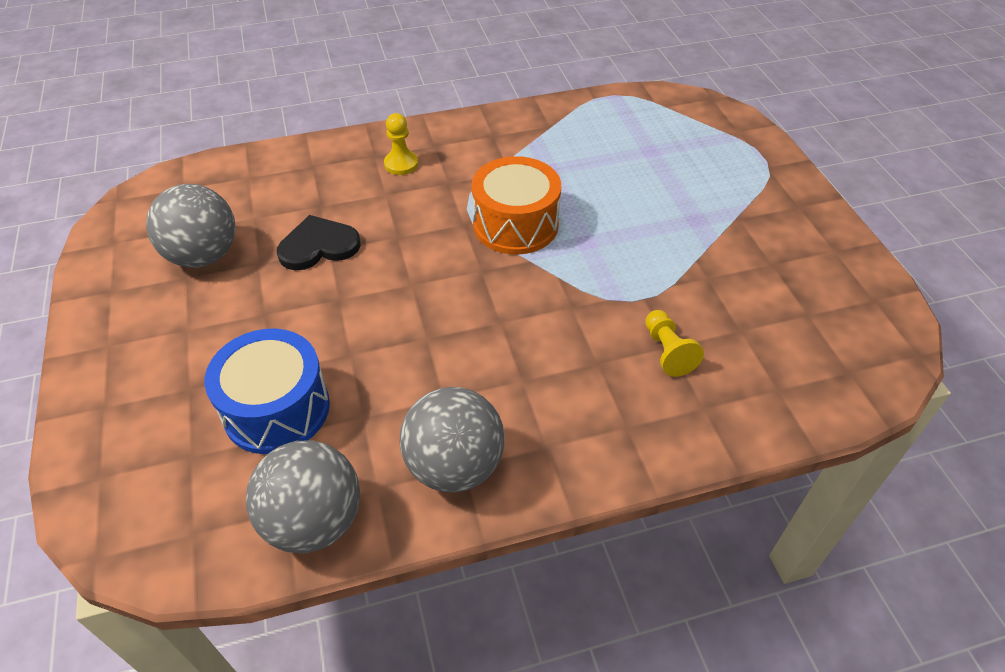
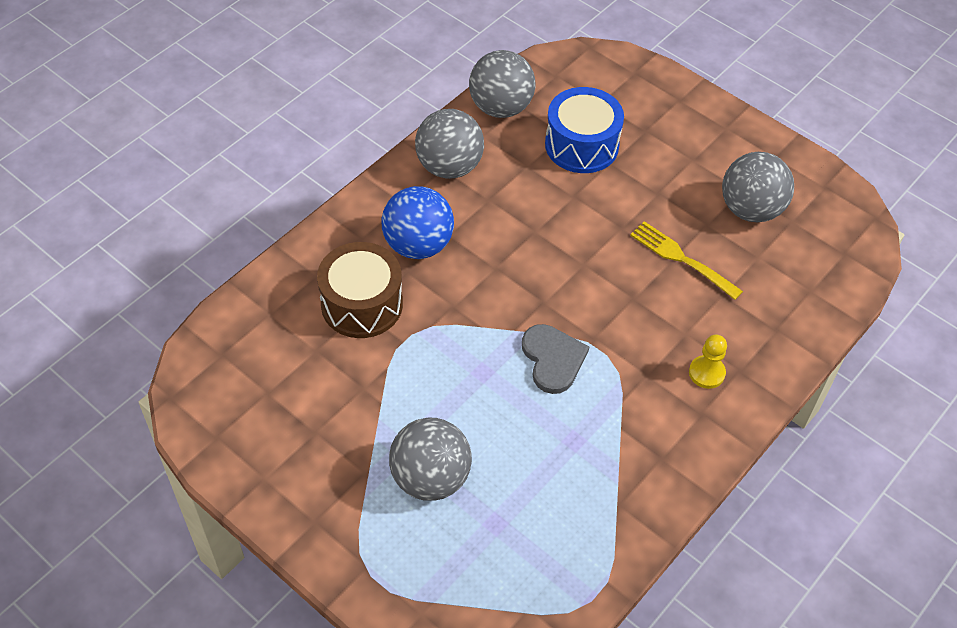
camera: 145 degrees right, 5 degrees up
black heart [277,215,361,270] -> yellow fork [630,221,743,300]
orange drum [472,156,561,254] -> grey heart [522,324,589,394]
yellow pawn [645,310,704,377] -> brown drum [317,242,403,338]
none -> blue ball [381,186,454,259]
none -> grey ball [389,417,472,501]

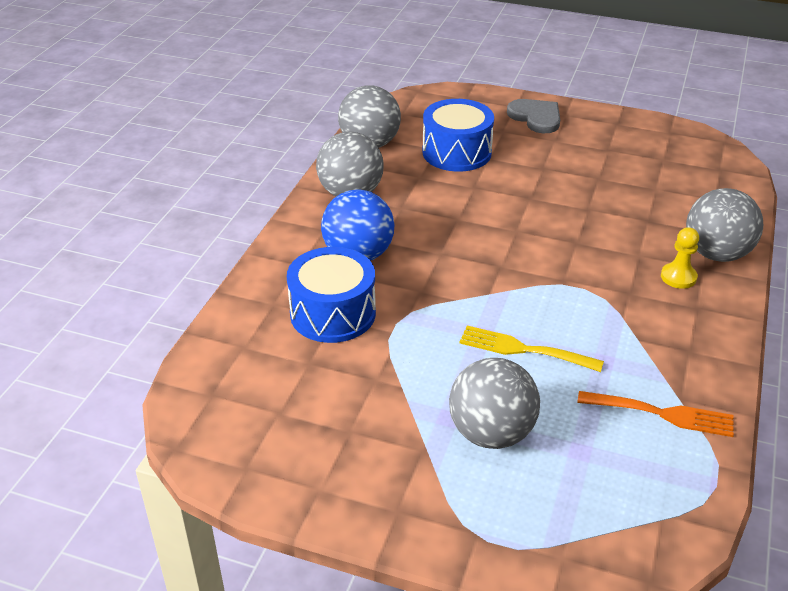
camera: 20 degrees left, 15 degrees down
brown drum [317,242,403,338] -> blue drum [287,247,376,343]
grey heart [522,324,589,394] -> grey heart moved to [507,99,560,133]
yellow fork [630,221,743,300] -> yellow fork moved to [459,326,604,372]
grey ball [722,152,794,222] -> grey ball moved to [686,188,763,262]
none -> orange fork [577,391,734,437]

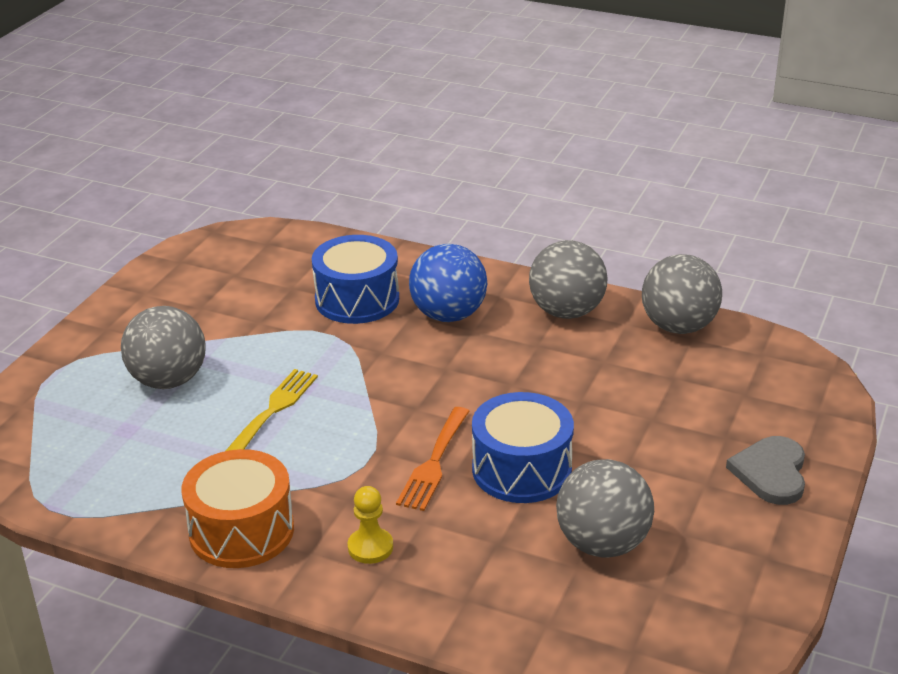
camera: 95 degrees right, 5 degrees down
blue drum [422,99,494,172] -> blue drum moved to [472,392,574,503]
grey heart [507,99,560,133] -> grey heart turned 135 degrees clockwise [726,436,805,505]
orange fork [577,391,734,437] -> orange fork moved to [396,407,469,511]
grey ball [686,188,763,262] -> grey ball moved to [556,459,654,558]
none -> orange drum [181,449,294,568]

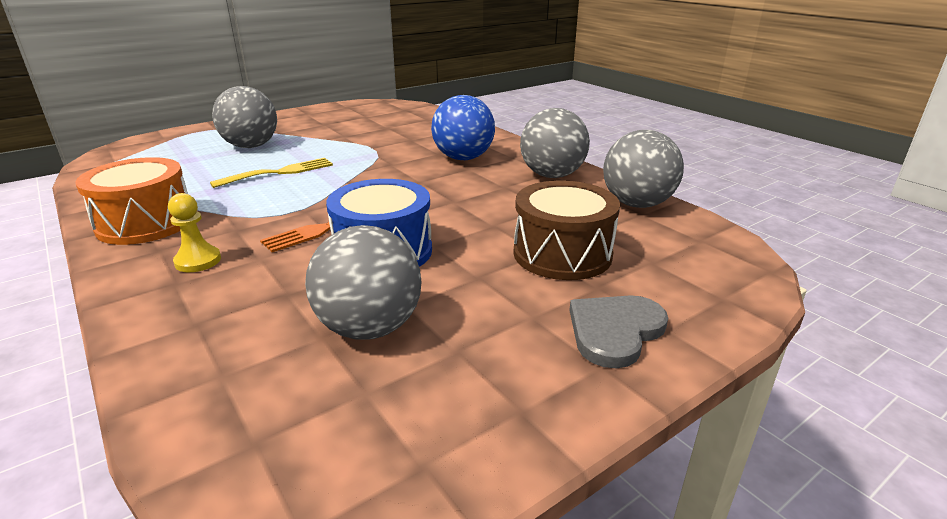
camera: 30 degrees right, 5 degrees down
blue drum [312,235,399,324] -> none
none -> brown drum [513,180,620,280]

